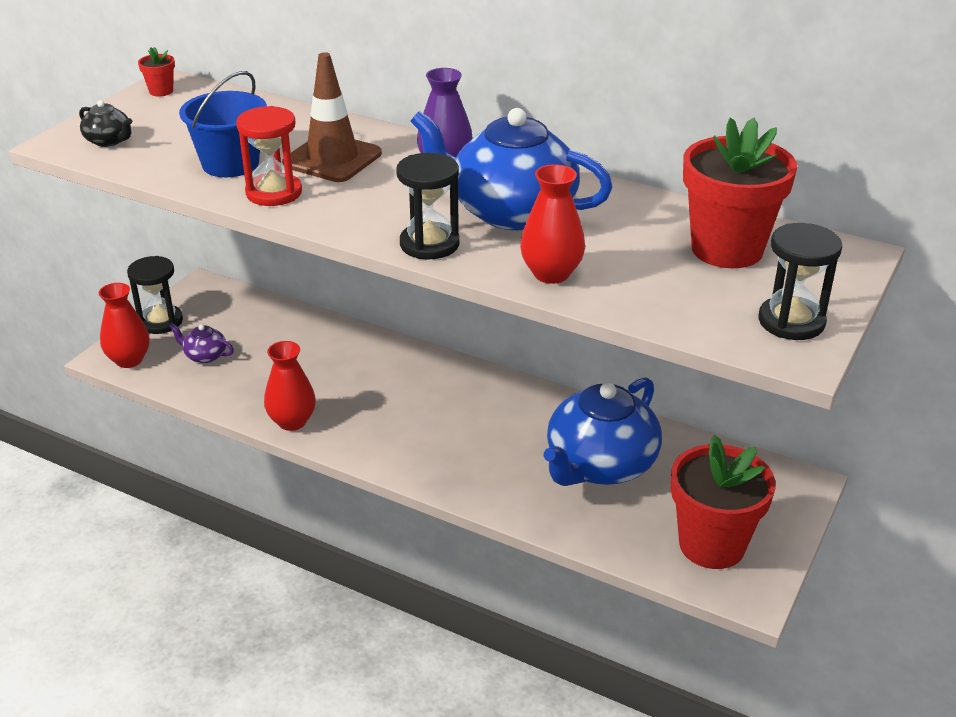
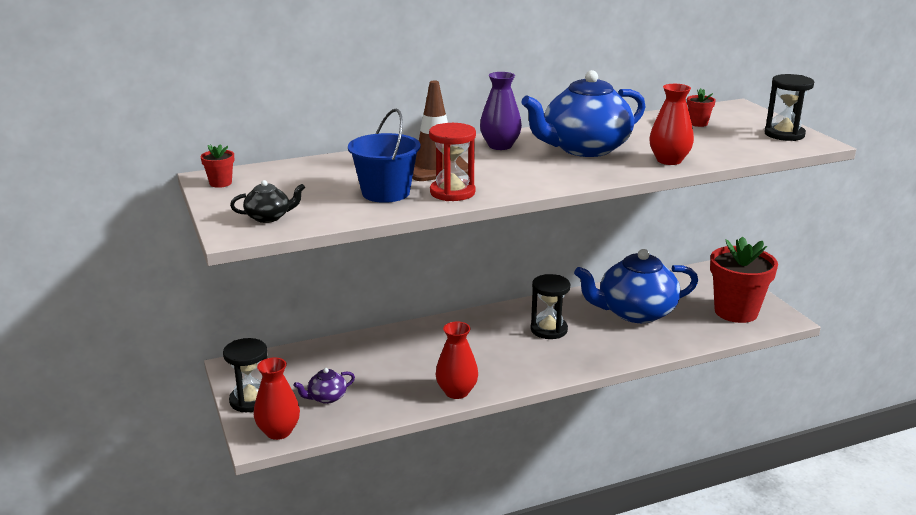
camera: 50 degrees left, 10 degrees down
black hourglass [396,153,460,259] -> black hourglass moved to [531,274,570,339]
blue teapot [544,377,662,486] -> blue teapot turned 90 degrees clockwise [574,249,698,323]
red flower pot [683,118,797,268] -> red flower pot [687,88,716,127], size x0.41

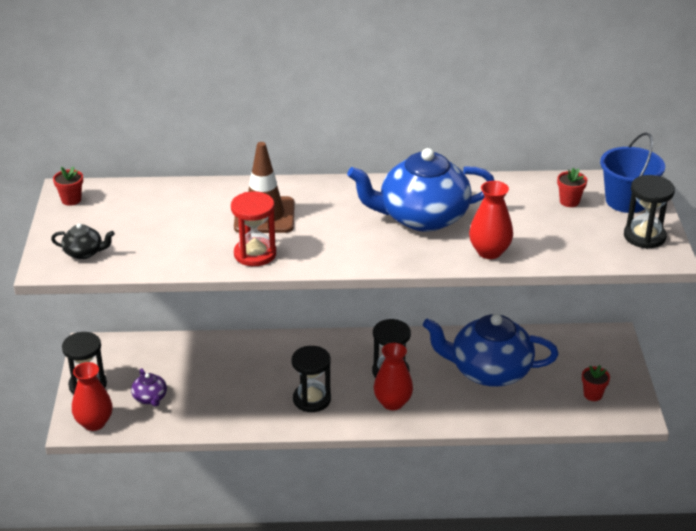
camera: 20 degrees right, 10 degrees up
purple teapot [294,368,355,404] -> purple teapot turned 105 degrees counterclockwise [131,369,167,407]
blue bucket [348,109,421,203] -> blue bucket moved to [600,132,665,213]
red vase [435,322,478,399] -> red vase moved to [374,343,413,410]
purple vase [480,72,522,150] -> none
red flower pot [710,236,778,323] -> red flower pot [582,365,610,401], size x0.41
none -> black hourglass [292,346,331,412]

